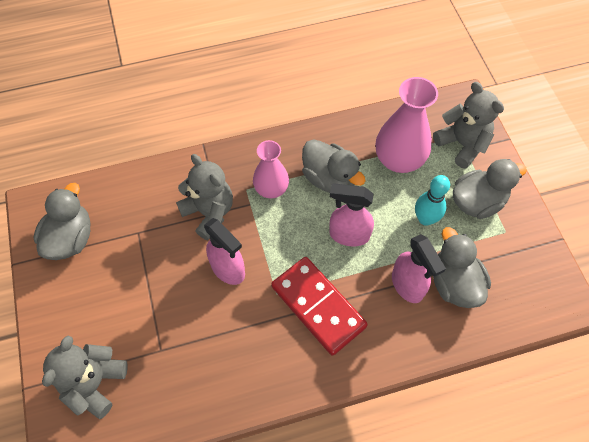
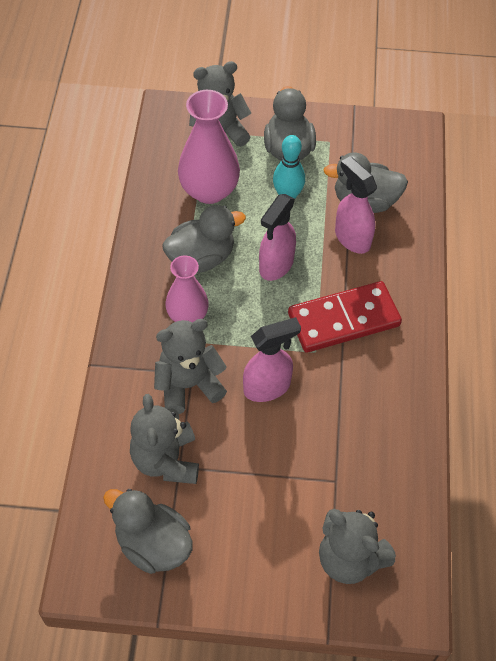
camera: 70 degrees left, 5 degrees down
pink spray bottle [392,234,446,303] -> pink spray bottle turned 120 degrees counterclockwise [335,156,377,254]
none -> grey teddy bear [130,394,199,484]

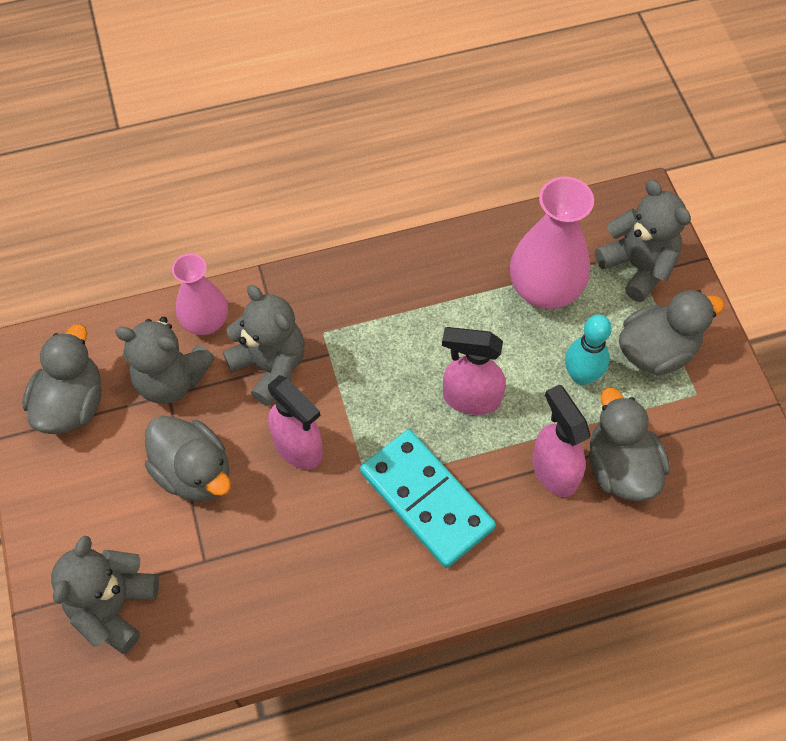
camera: 70 degrees right, 5 degrees up
grey teddy bear [130,394,199,484] -> grey teddy bear turned 135 degrees counterclockwise [115,317,215,404]
grey duck [162,205,246,273] -> grey duck moved to [145,416,231,502]
pink vase [165,255,209,322] -> pink vase moved to [172,254,228,335]
red domino [288,281,402,353] -> turquoise domino [360,429,496,568]
pink spray bottle [335,156,377,254] -> pink spray bottle turned 60 degrees counterclockwise [532,384,590,497]

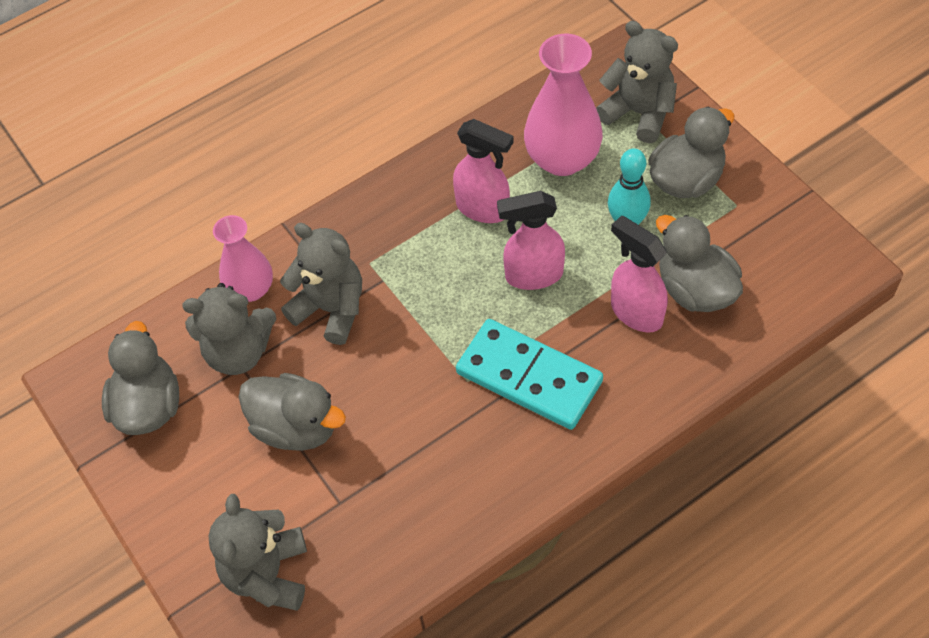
camera: 15 degrees left, 5 degrees down
pink spray bottle [268,375,323,469] -> pink spray bottle moved to [453,119,514,223]

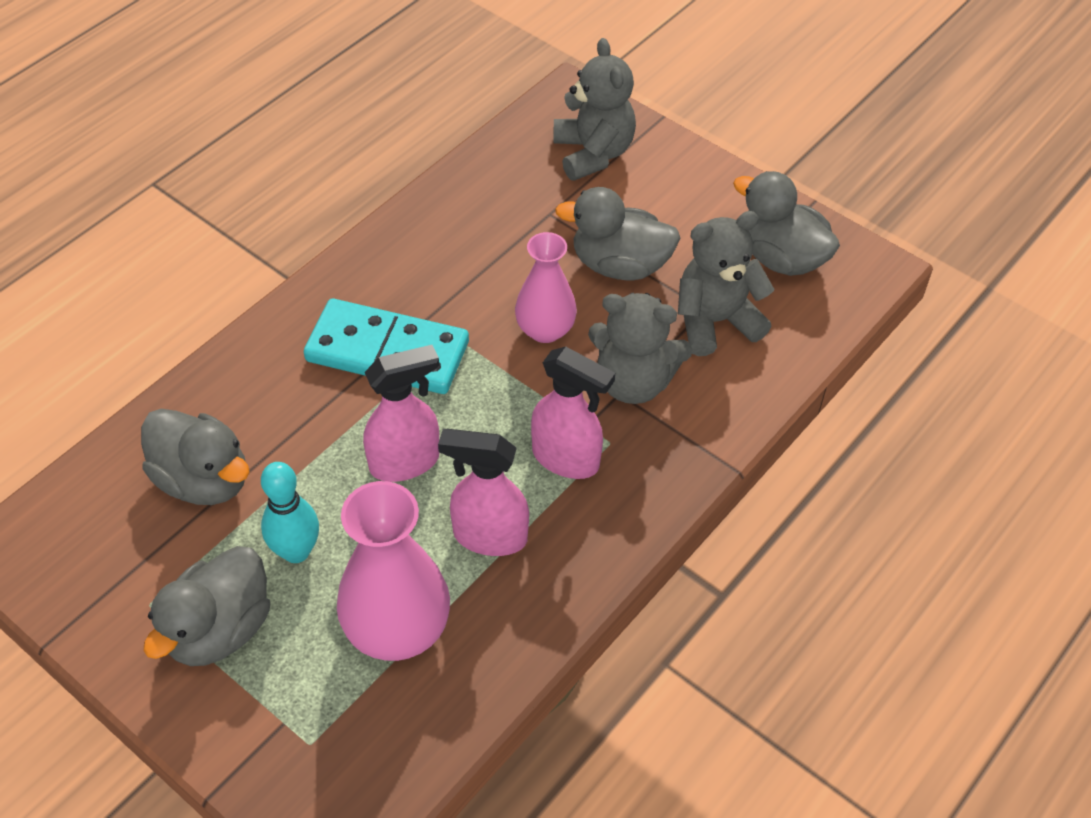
camera: 160 degrees right, 5 degrees down
grey duck [102,321,179,435] -> grey duck turned 150 degrees clockwise [733,171,840,276]
pink vase [213,215,273,302] -> pink vase moved to [515,232,577,343]
grey teddy bear [596,21,678,143] -> none
pink spray bottle [611,215,668,333] -> pink spray bottle moved to [531,347,615,479]

